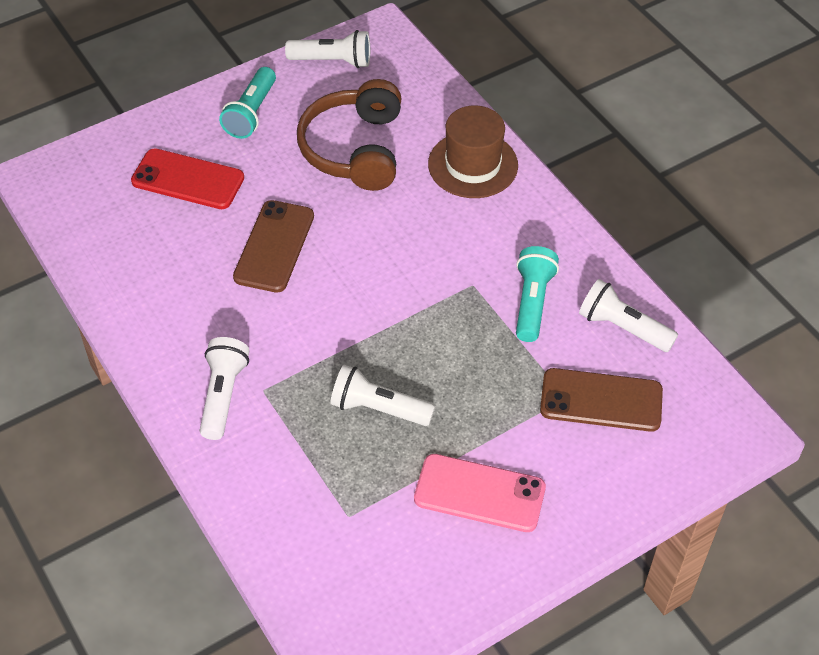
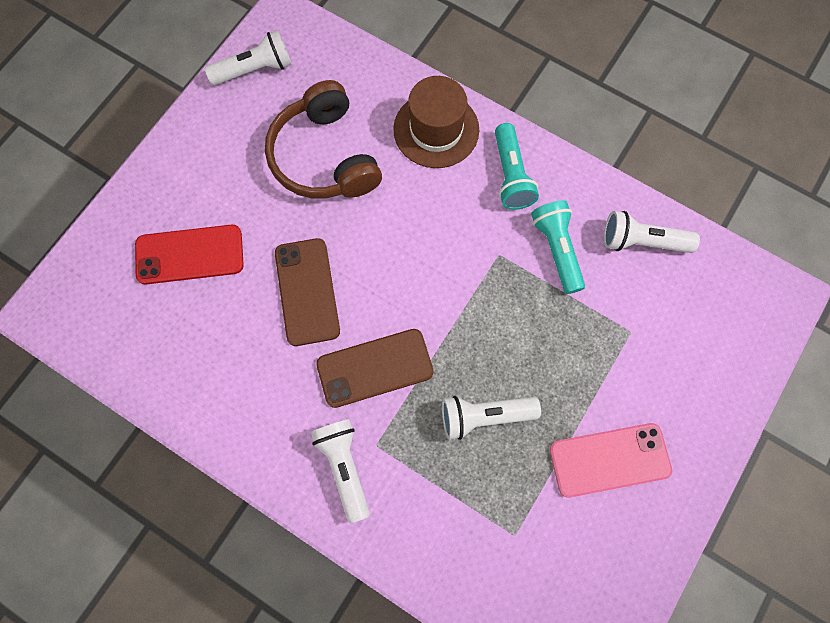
camera: 25 degrees left, 20 degrees up
turquoise flashlight [219,67,276,139] -> turquoise flashlight moved to [495,123,539,210]
brown phone [540,368,663,432] -> brown phone moved to [316,329,434,408]

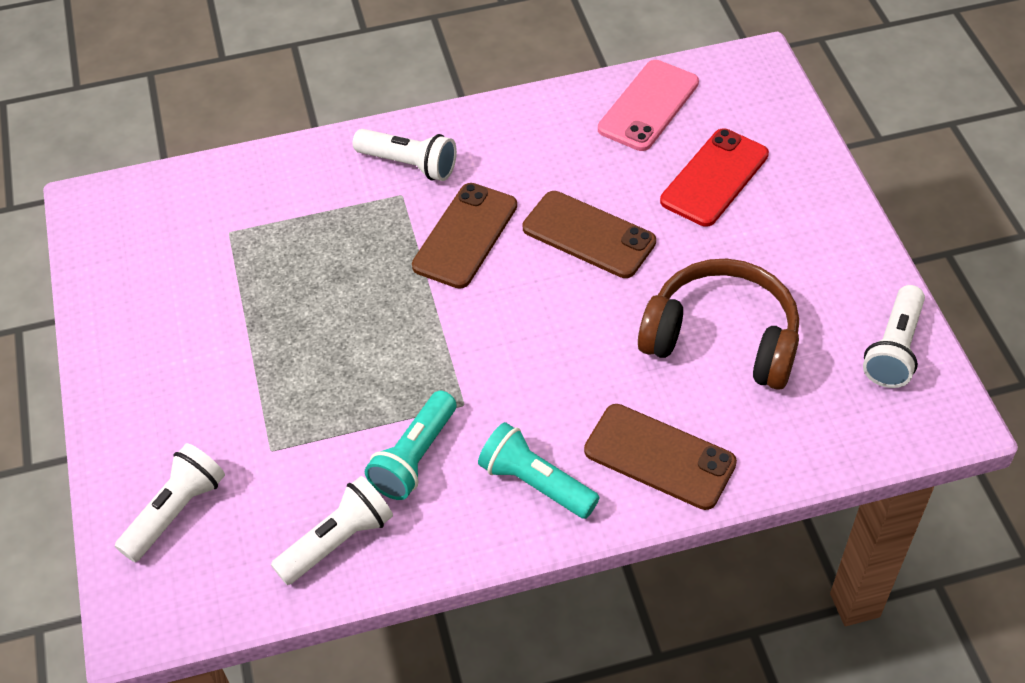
camera: 135 degrees right, 20 degrees down
brown hat [393,76,479,168] -> brown phone [584,404,737,510]
white flashlight [442,396,541,440] -> white flashlight moved to [115,443,225,562]
turquoise flashlight [531,200,585,294] -> turquoise flashlight turned 90 degrees clockwise [365,391,456,500]
pink phone [550,423,672,497] -> pink phone moved to [598,60,699,151]

